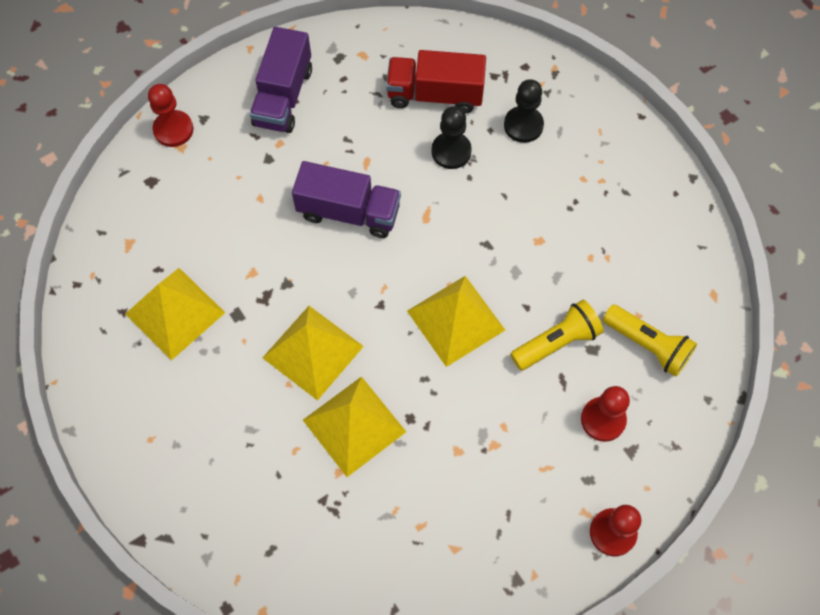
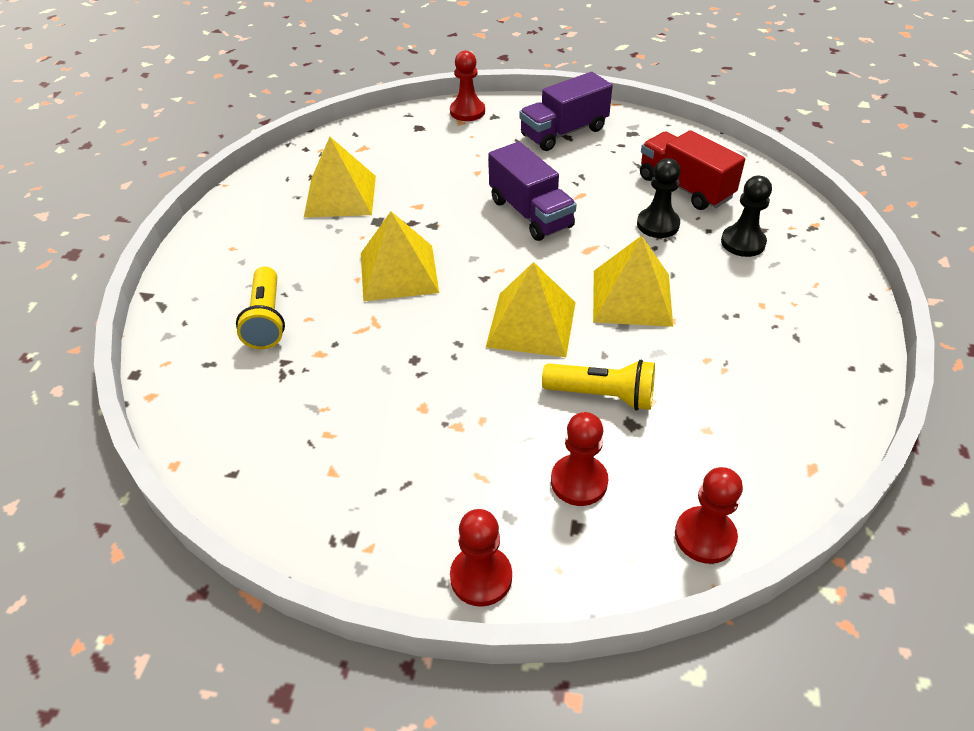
camera: 45 degrees right, 20 degrees down
yellow pyramid [303,376,406,477] -> yellow pyramid moved to [593,236,673,327]
yellow flashlight [603,305,697,377] -> yellow flashlight moved to [236,266,285,349]
none -> red pawn [675,467,743,564]

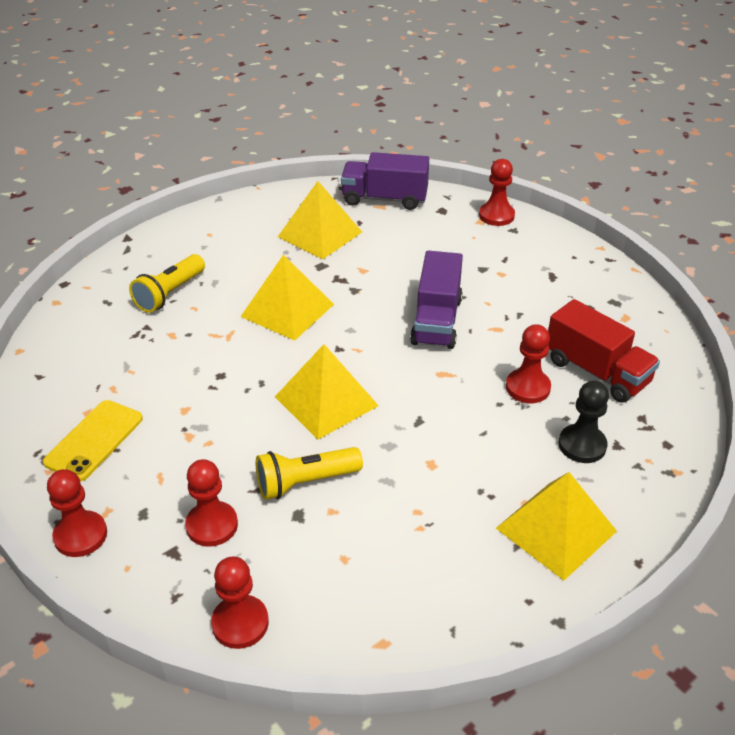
camera: 40 degrees right, 5 degrees down
purple truck [519,72,612,151] -> purple truck moved to [341,152,429,210]
yellow flashlight [542,360,655,411] -> yellow flashlight turned 105 degrees clockwise [256,447,363,500]
yellow pyramid [593,236,673,327] -> yellow pyramid moved to [496,472,617,581]
black pawn [637,158,681,238] -> red pawn [506,324,551,403]
red truck [640,130,745,210] -> red truck turned 135 degrees clockwise [548,299,660,403]
none -> yellow phone [43,400,143,481]

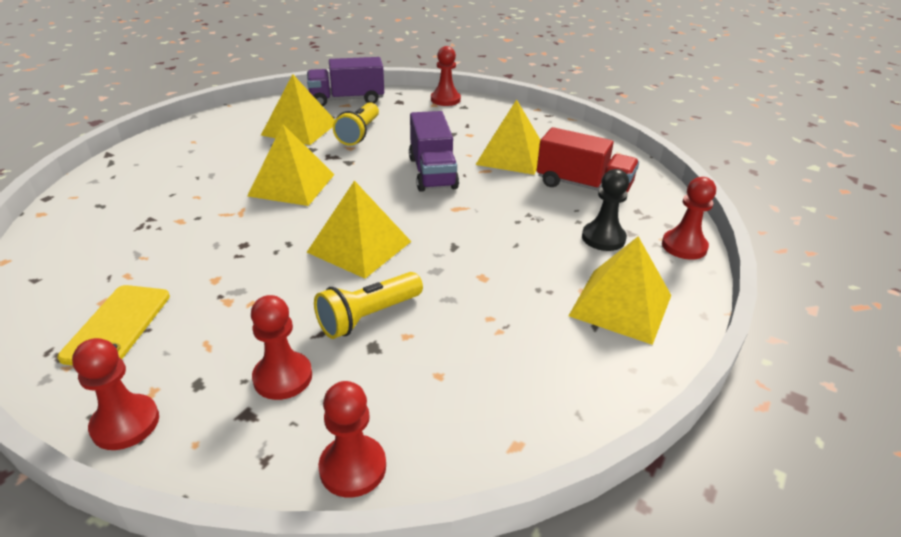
camera: 20 degrees left, 5 degrees down
yellow flashlight [129,254,205,313] -> yellow flashlight moved to [333,102,379,146]
red pawn [506,324,551,403] -> red pawn moved to [662,177,716,260]
none -> yellow pyramid [475,99,540,175]

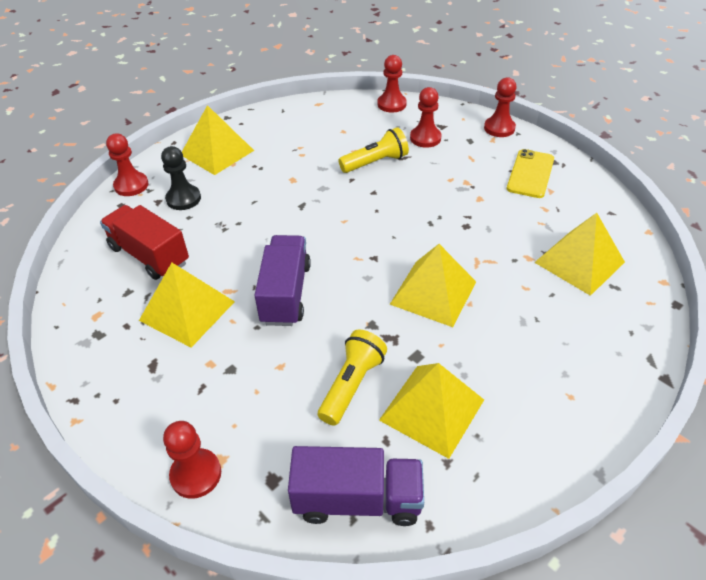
camera: 165 degrees left, 10 degrees up
yellow pyramid [307,181,411,278] -> yellow pyramid moved to [534,213,625,296]

